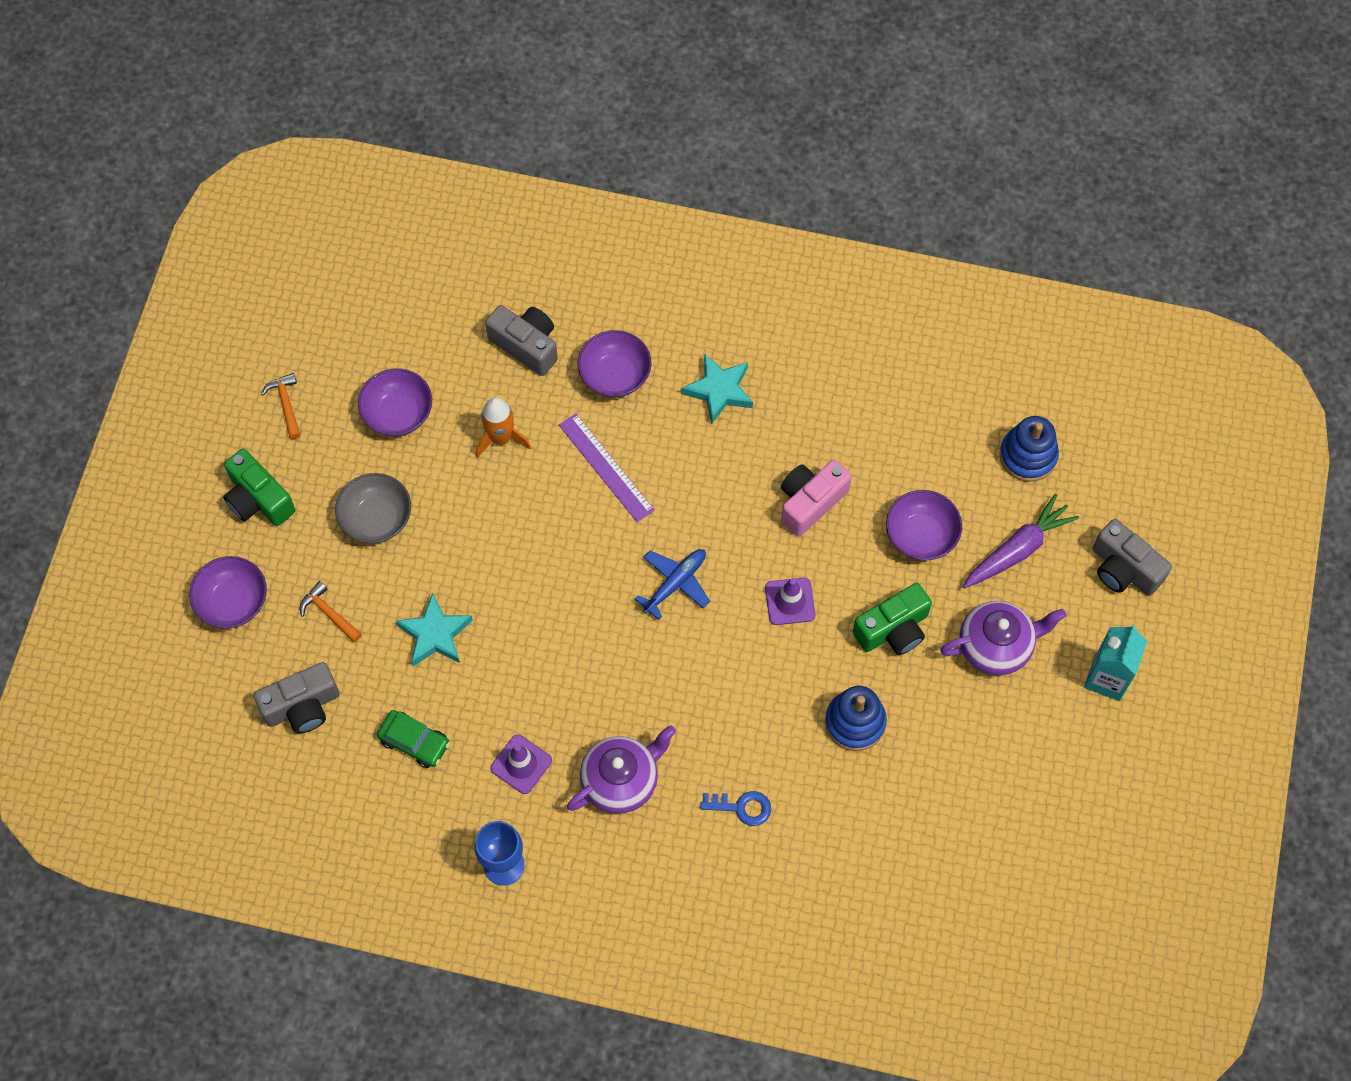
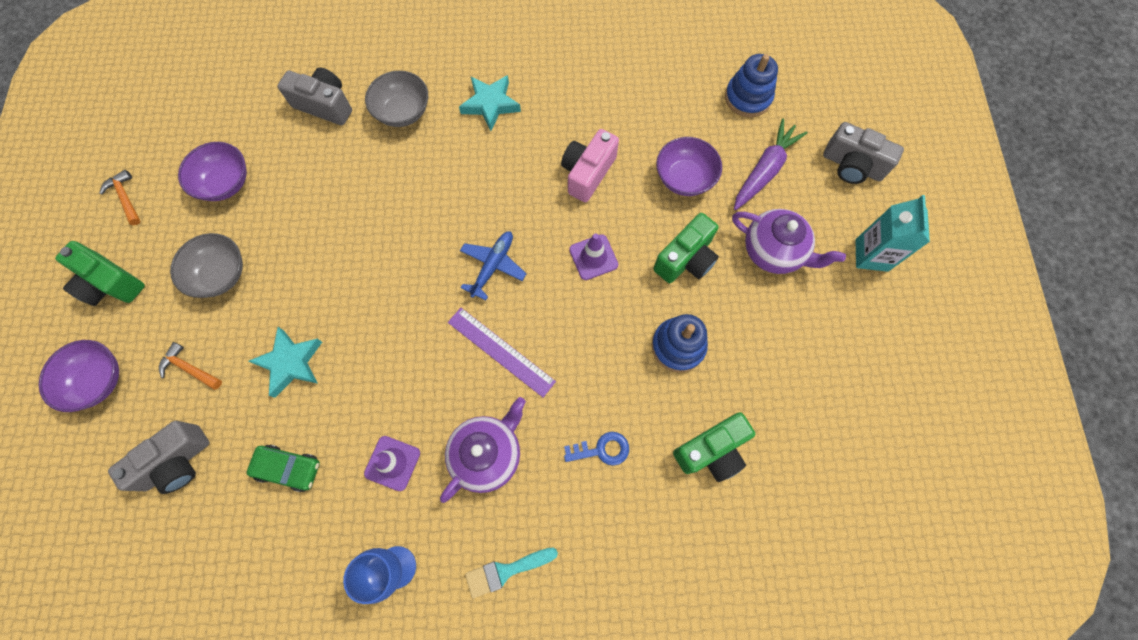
camera: 15 degrees left, 5 degrees up
orange rocket [476,397,531,458] -> none
purple ruler [559,413,655,522] -> purple ruler moved to [448,308,556,397]
purple bowl [578,330,651,397] -> grey bowl [365,71,428,127]
purple teapot [940,601,1066,676] -> purple teapot turned 60 degrees clockwise [732,209,846,274]
none -> turquoise brush [465,548,558,598]
none -> green camera [673,412,755,482]

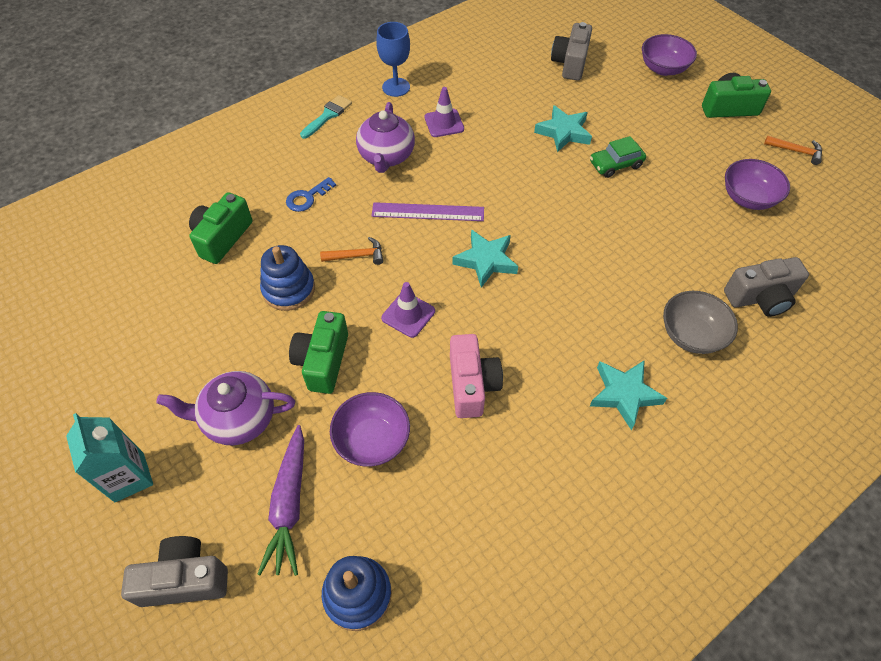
camera: 145 degrees right, 15 degrees down
orange hammer [159,342,222,390] -> orange hammer moved to [320,237,383,265]
grey bowl [170,233,243,298] -> none
green car [247,445,320,492] -> green car moved to [590,136,646,178]
blue plane [460,231,526,301] -> turquoise star [452,230,518,288]

